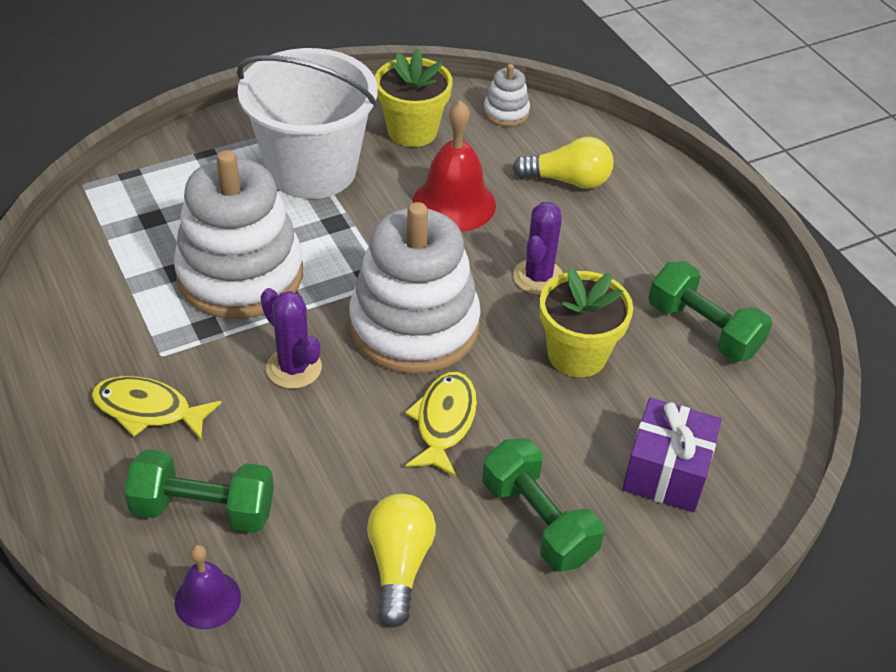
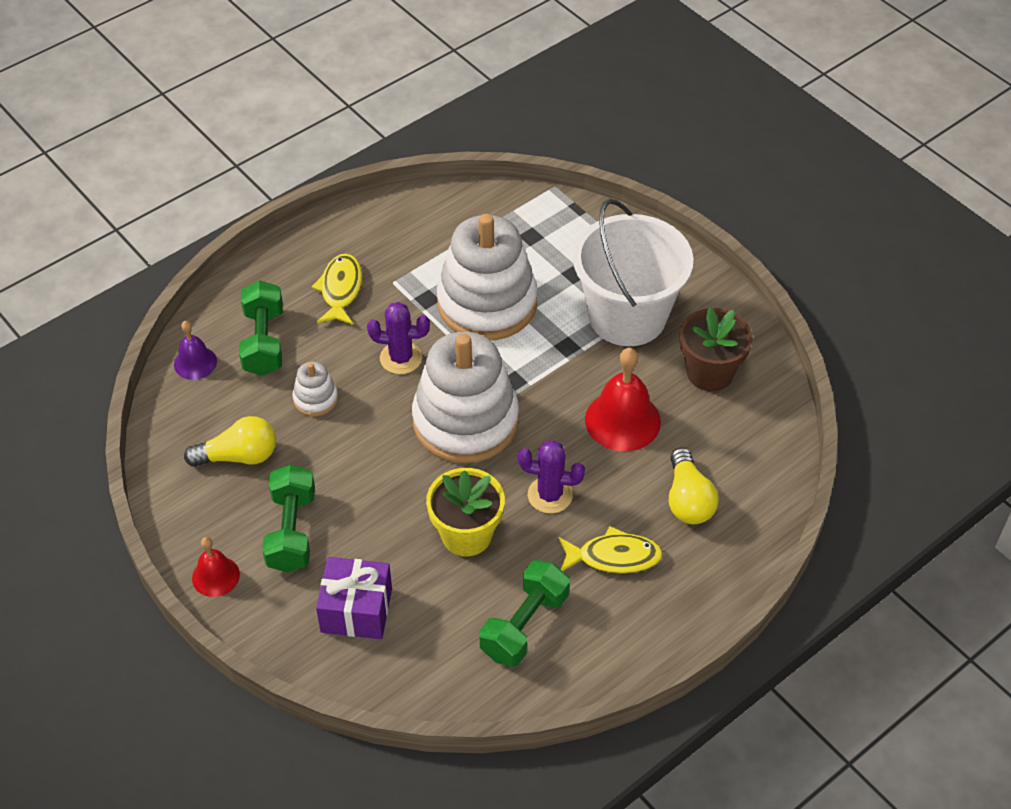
camera: 80 degrees right, 5 degrees up
purple cactus [261,288,322,389] -> purple cactus turned 60 degrees clockwise [367,302,430,374]
yellow flower pot [375,49,453,147] -> brown flower pot [680,307,753,391]
yellow fish [405,372,477,477] -> yellow fish moved to [559,526,663,574]
green dumbbell [482,438,604,572] -> green dumbbell turned 45 degrees counterclockwise [262,465,315,573]
white stacking toy [484,64,530,126] -> white stacking toy moved to [292,362,338,416]
none -> red bell [192,537,240,597]

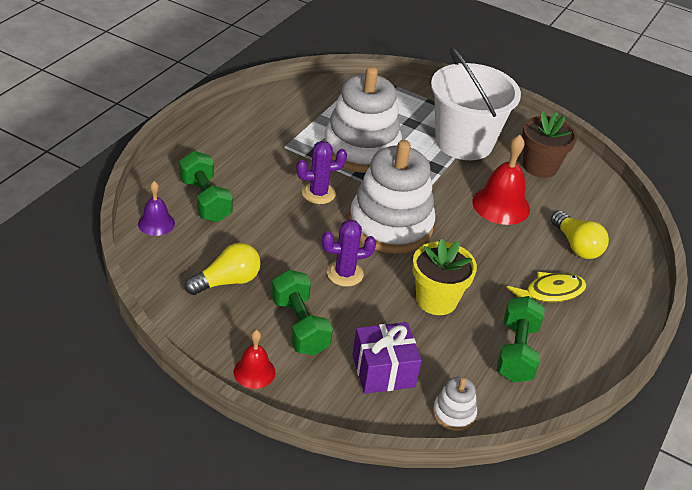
camera: 25 degrees left, 10 degrees down
white stacking toy [292,362,338,416] -> white stacking toy moved to [433,377,477,431]
yellow fish [312,254,362,325] -> none
purple cactus [518,440,585,514] -> purple cactus moved to [322,219,376,287]

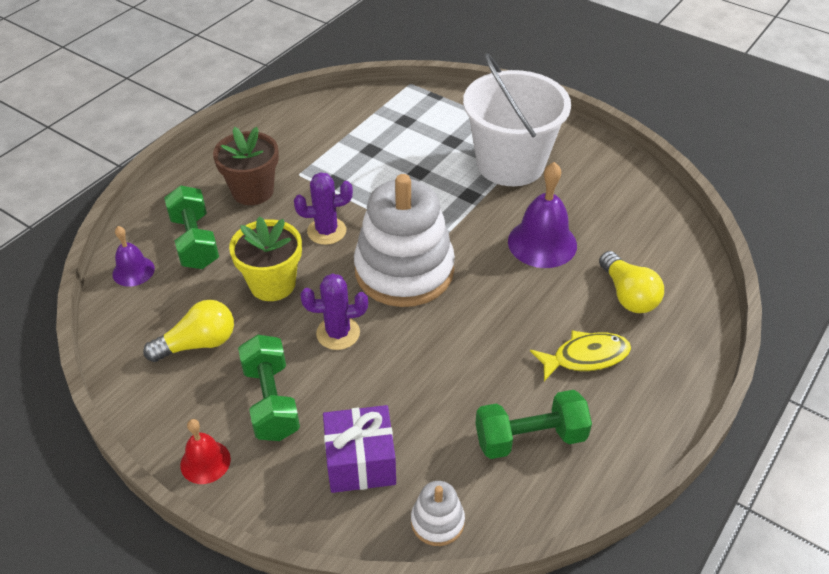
camera: 10 degrees right, 5 degrees up
white stacking toy [324,66,402,173] -> none
yellow flower pot [412,238,477,315] -> yellow flower pot moved to [229,216,302,301]
red bell [472,135,530,225] -> purple bell [508,162,577,268]
green dumbbell [497,296,545,383] -> green dumbbell turned 60 degrees clockwise [475,390,592,459]
brown flower pot [522,111,577,178] -> brown flower pot moved to [213,127,279,205]

